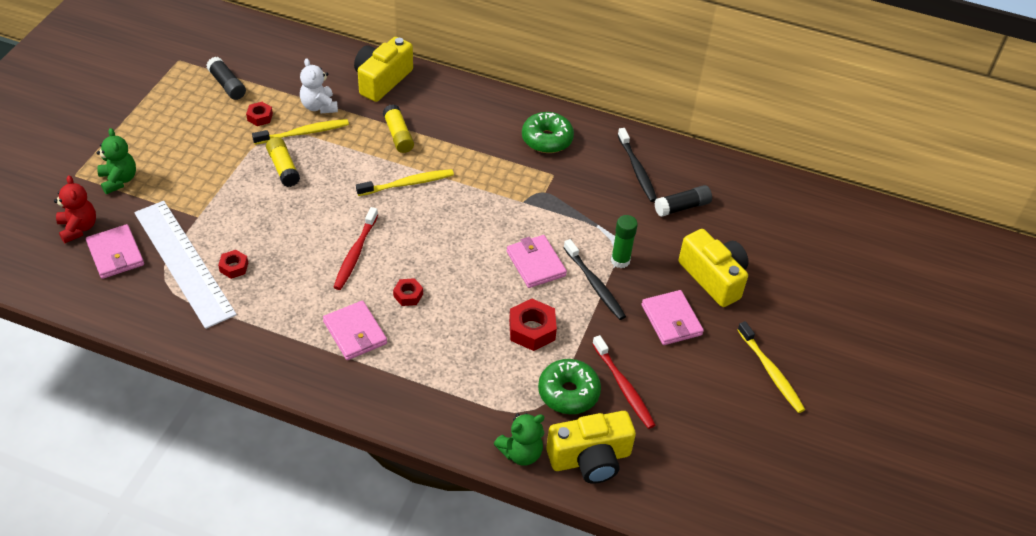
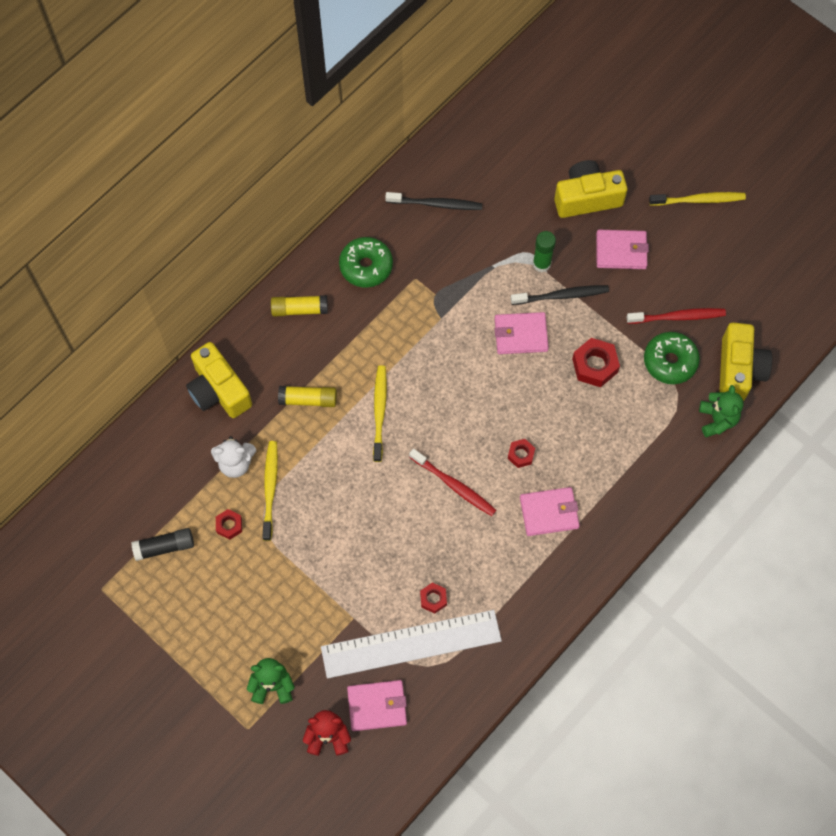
camera: 65 degrees left, 20 degrees up
yellow glue stick [266,137,300,187] -> yellow glue stick moved to [271,295,328,317]
black glue stick [654,185,712,217] -> none

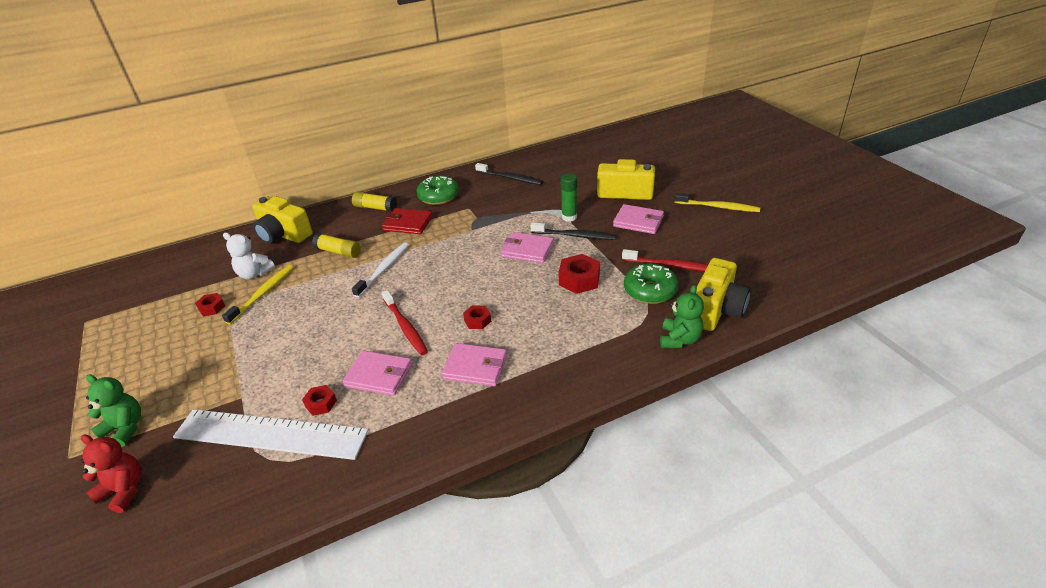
camera: 25 degrees right, 30 degrees down
black glue stick [131,528,194,561] -> none
yellow camera [186,342,252,418] -> yellow camera turned 45 degrees counterclockwise [252,196,313,244]
pink wallet [347,680,407,731] -> pink wallet moved to [343,351,412,396]
yellow toothbrush [373,365,387,462] -> white toothbrush [352,243,409,298]
none -> red wallet [382,208,433,234]

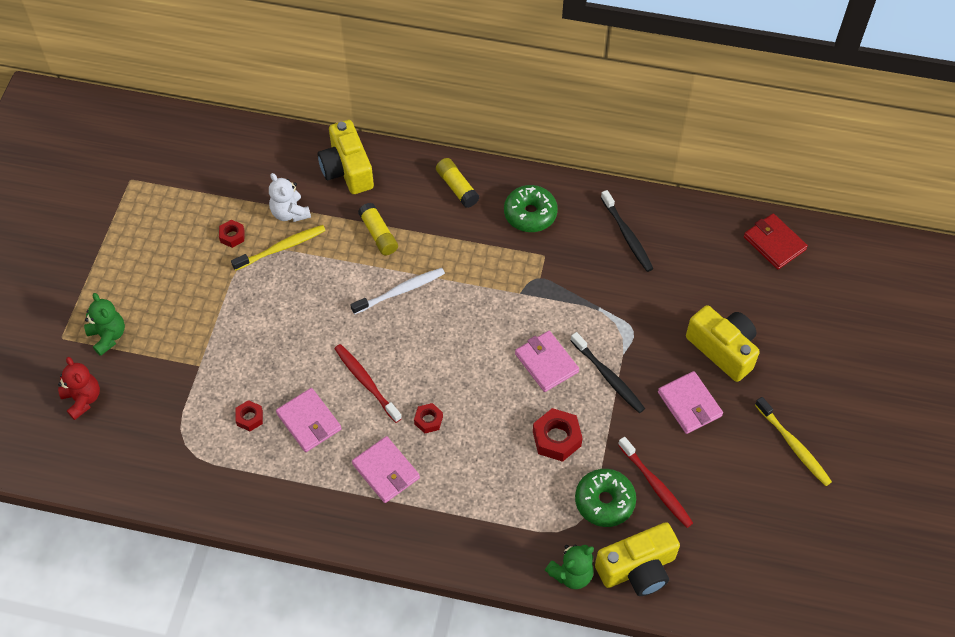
camera: 35 degrees right, 20 degrees up
white ruler [173,409,369,460] -> none
red wallet [382,208,433,234] -> red wallet moved to [744,213,808,270]
red toothbrush [382,290,428,355] -> red toothbrush turned 135 degrees clockwise [334,344,402,423]
green glue stick [560,173,577,222] -> none

